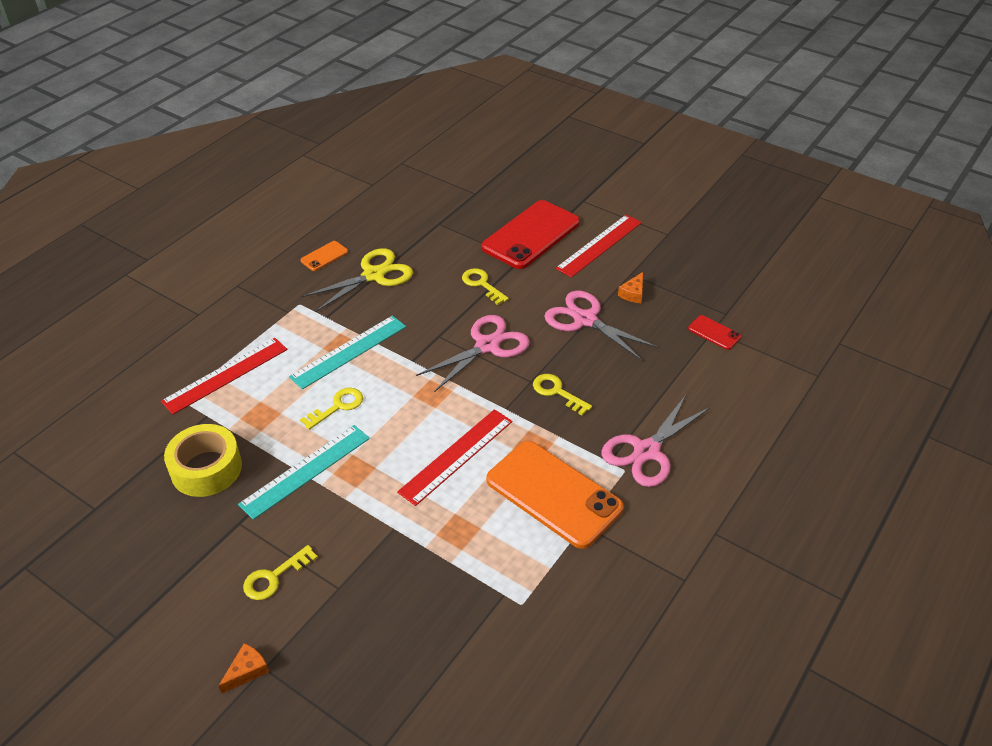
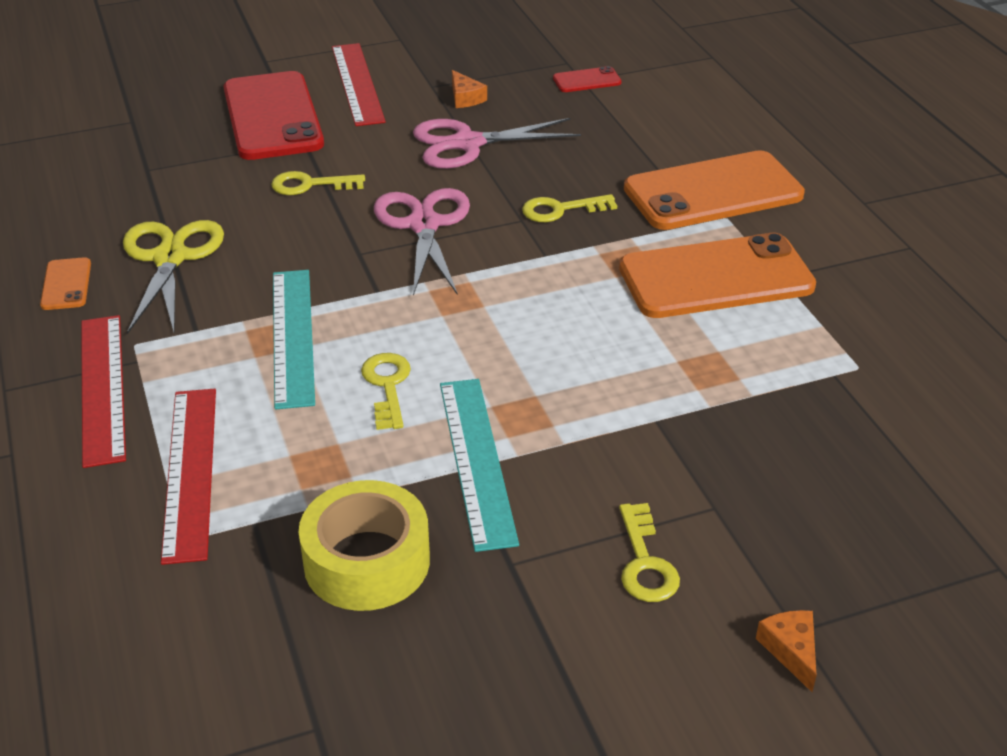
camera: 55 degrees left, 5 degrees down
red ruler [397,409,512,506] -> red ruler moved to [81,315,126,468]
pink scissors [601,395,711,487] -> orange phone [624,150,805,230]

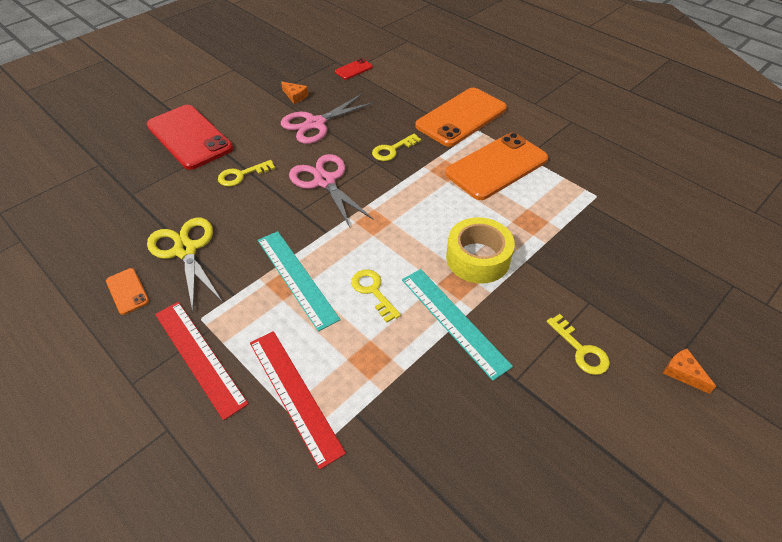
camera: 25 degrees left, 10 degrees up
yellow tape [299,480,430,611] -> yellow tape moved to [446,217,515,284]
red ruler [332,43,386,126] -> none

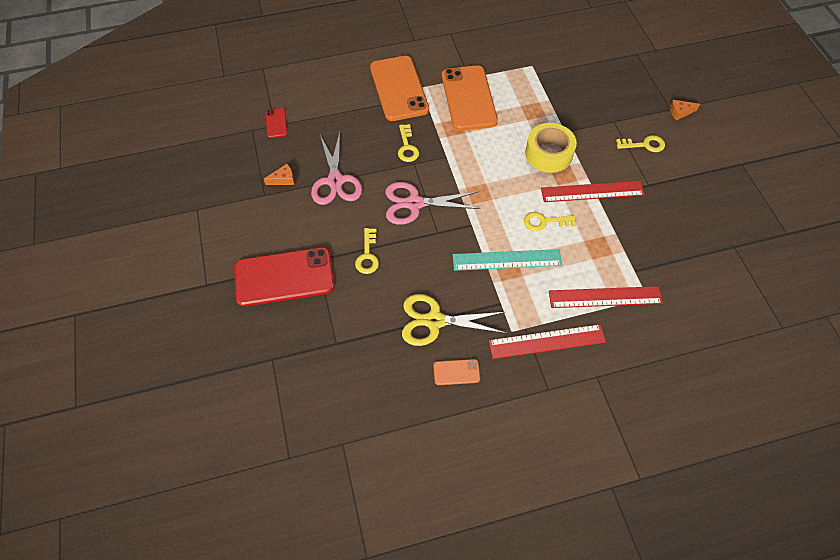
camera: 60 degrees left, 10 degrees up
turquoise ruler [402,269,513,381] -> red ruler [541,181,645,202]

